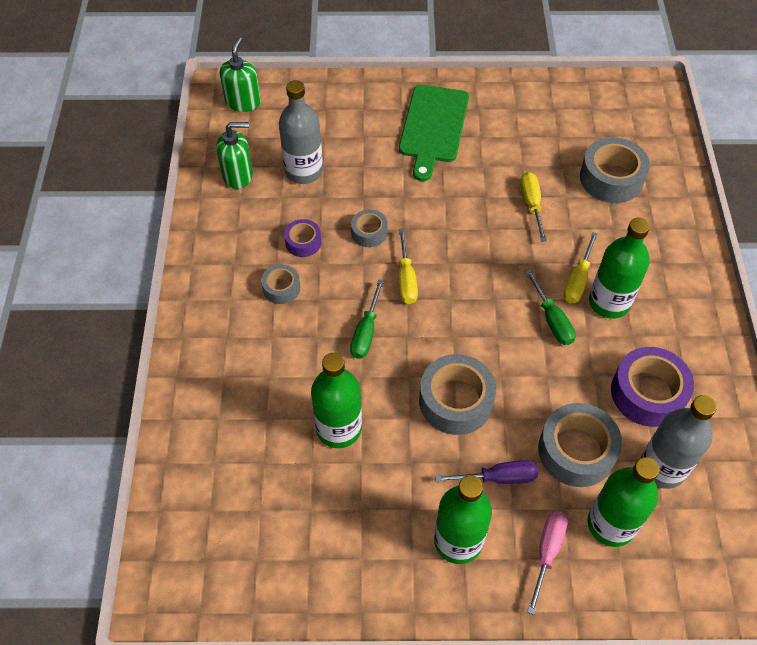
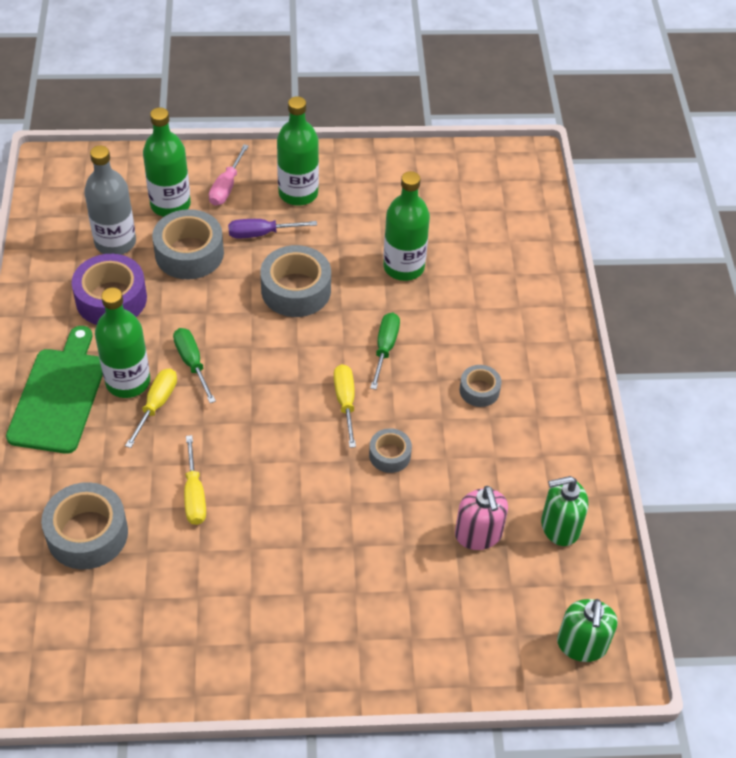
camera: 175 degrees right, 5 degrees down
grey bottle [279,80,323,184] -> pink soap dispenser [455,486,508,550]
purple tape [284,219,322,257] -> none
green cutting board [399,85,469,181] -> green cutting board moved to [6,326,103,454]

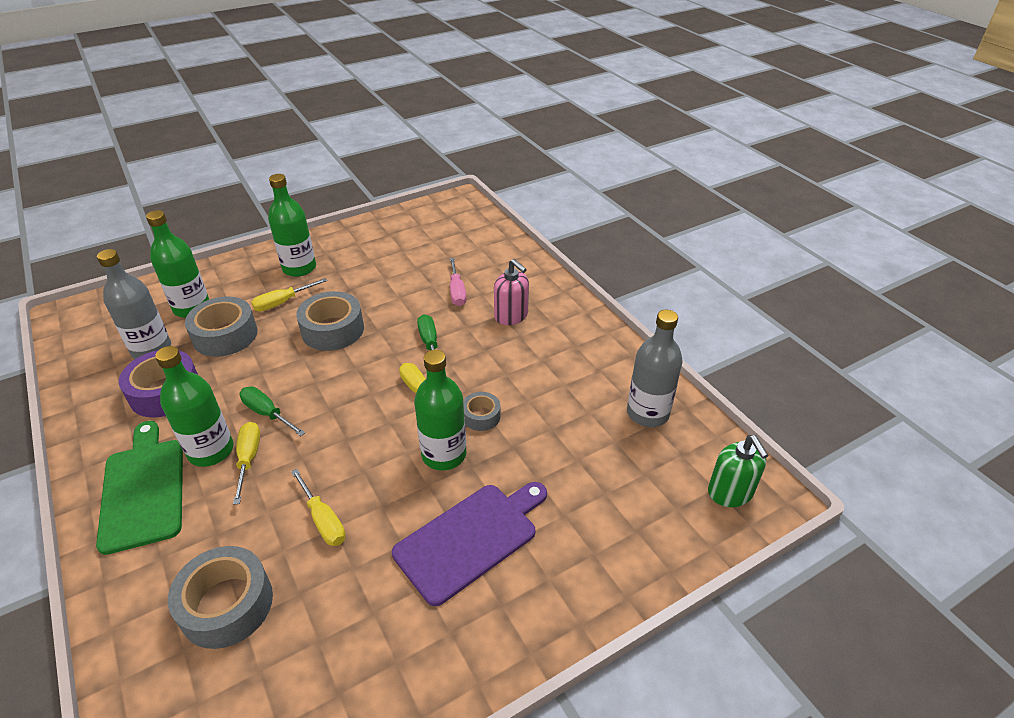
camera: 25 degrees left, 10 degrees down
pink screwdriver [209,144,249,206] -> pink screwdriver moved to [450,258,467,306]
purple screwdriver [228,219,317,239] -> yellow screwdriver [251,278,327,312]
green bottle [383,171,430,281] -> green bottle moved to [414,350,466,471]
pink soap dispenser [455,486,508,550] -> pink soap dispenser moved to [494,259,529,325]
grey tape [459,365,501,407] -> none
green soap dispenser [541,476,588,546] -> grey bottle [627,310,682,427]
none -> purple cutting board [392,482,547,606]

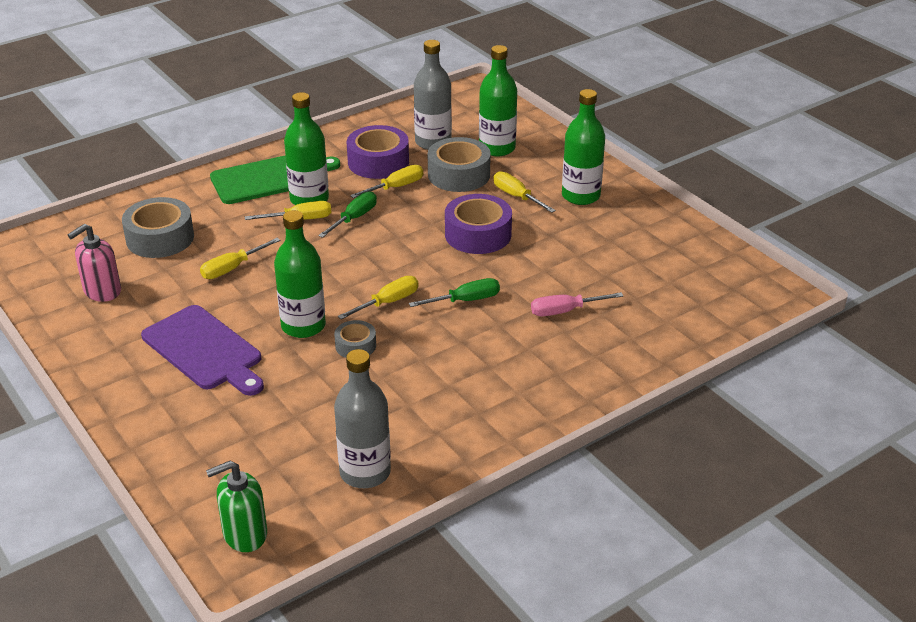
camera: 85 degrees right, 5 degrees down
grey tape [296,291,364,351] -> purple tape [445,194,512,254]
pink soap dispenser [494,259,529,325] -> pink soap dispenser moved to [68,224,121,302]
none -> yellow screwdriver [350,165,423,198]

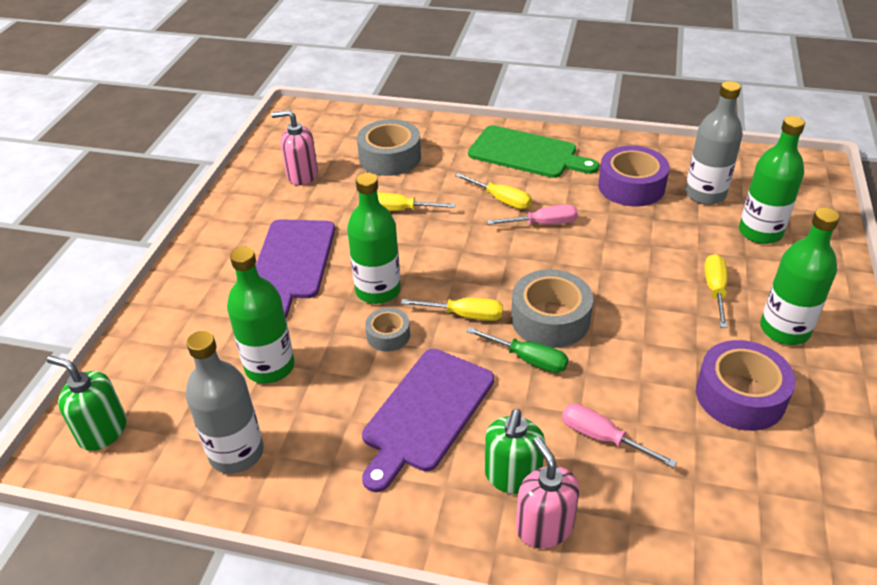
camera: 50 degrees right, 5 degrees up
green bottle [284,92,329,205] -> green bottle moved to [227,247,295,384]
green screwdriver [318,191,377,238] -> pink screwdriver [487,205,578,225]
yellow screwdriver [350,165,423,198] -> none
grey tape [428,137,491,192] -> grey tape moved to [511,269,593,348]
purple tape [445,194,512,254] -> purple tape moved to [696,340,796,431]
none -> purple cutting board [362,349,494,492]
none -> green soap dispenser [485,409,545,494]
none -> pink soap dispenser [516,437,580,548]

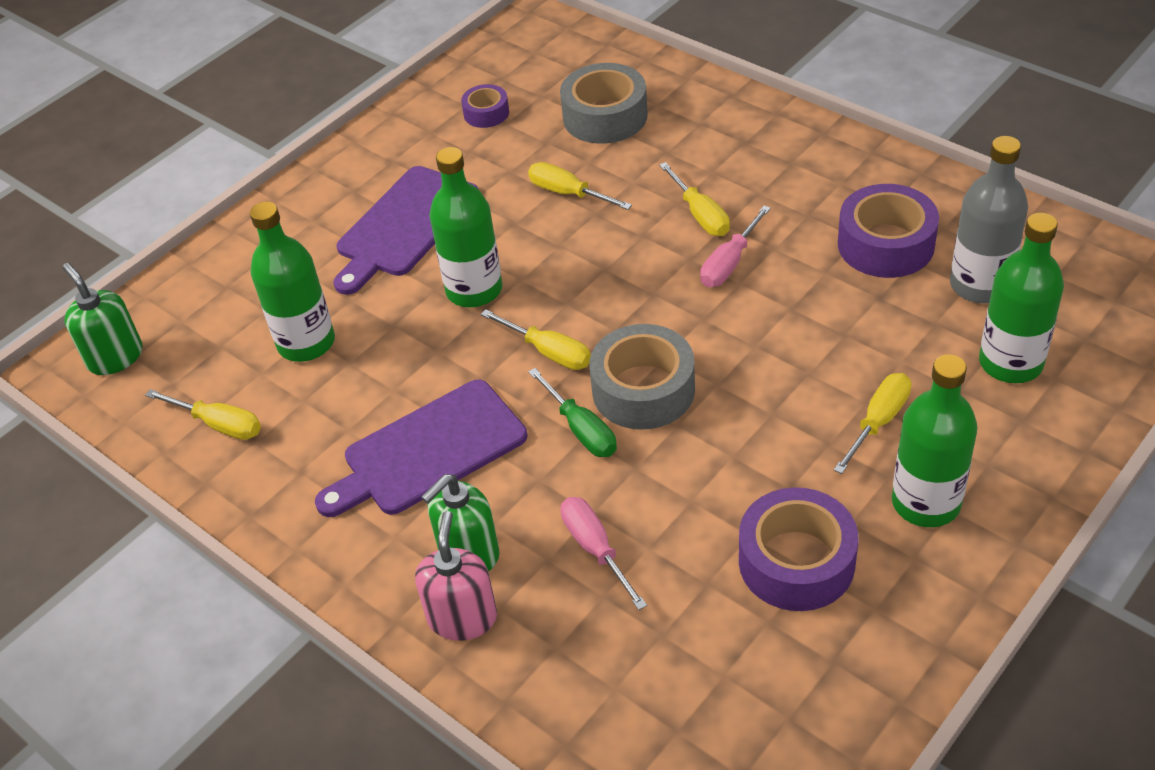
camera: 30 degrees right, 5 degrees up
grey bottle [186,331,264,474] -> yellow screwdriver [145,389,261,440]
pink soap dispenser [271,110,318,185] -> purple tape [461,84,509,128]
grey tape [365,308,410,352] -> none
green cutting board [468,125,599,178] -> none
pink screwdriver [487,205,578,225] -> pink screwdriver turned 105 degrees clockwise [700,206,771,287]

